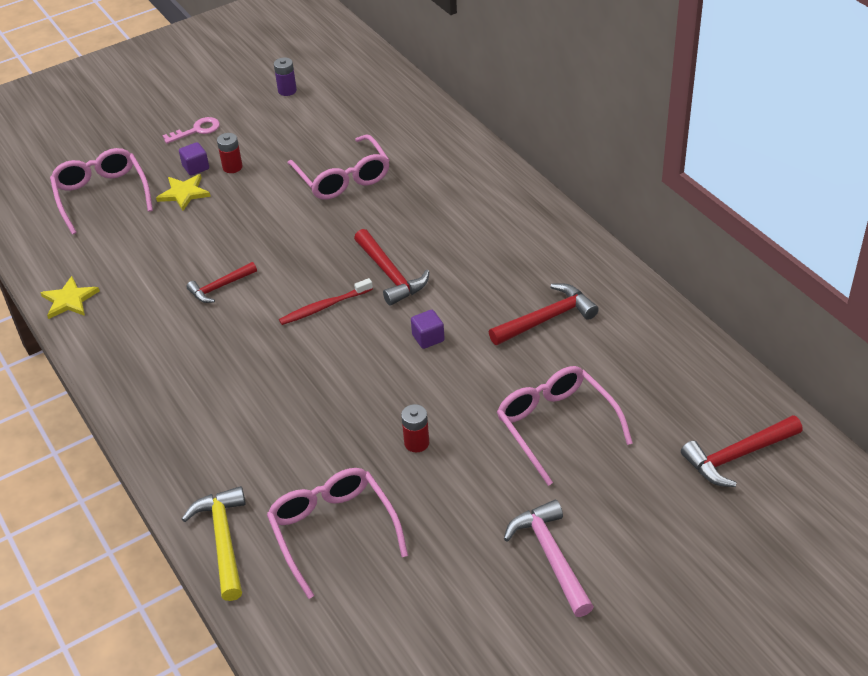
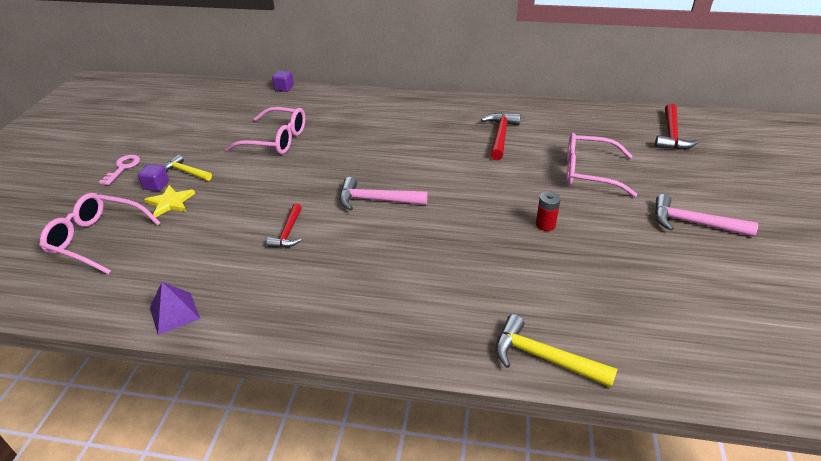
camera: 50 degrees left, 5 degrees down
yellow star [40,276,100,319] -> purple pyramid [150,282,200,335]
red battery [217,133,243,173] -> yellow hammer [164,155,212,181]
pink glasses [267,468,408,599] -> none
purple battery [274,57,297,96] -> none
red toothbrush [279,278,373,325] -> pink hammer [340,177,428,211]
red hammer [354,229,429,306] -> none
purple cube [411,310,445,349] -> purple cube moved to [272,70,294,92]

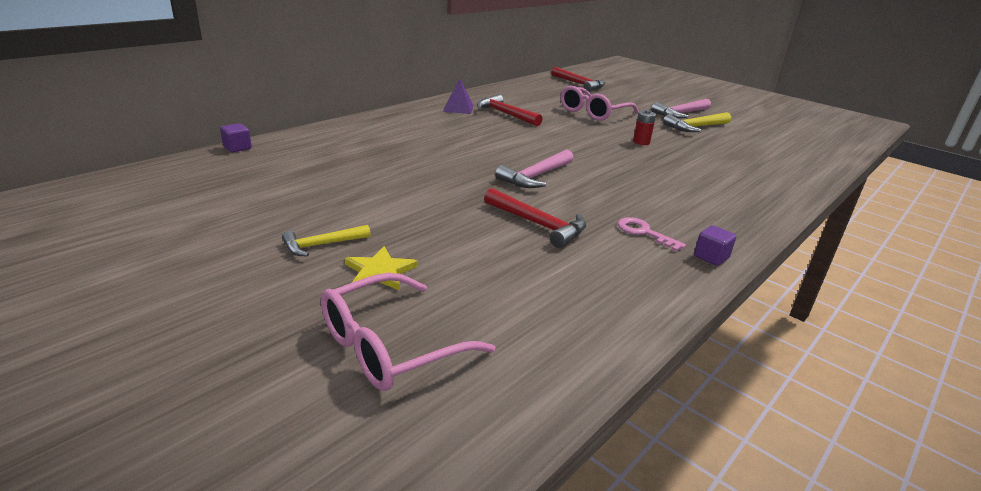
camera: 60 degrees left, 10 degrees down
pink key [99,155,140,185] -> pink key moved to [618,217,686,252]
purple cube [138,164,169,191] -> purple cube moved to [694,225,736,266]
purple pyramid [150,282,200,335] -> purple pyramid moved to [443,78,473,114]
pink glasses [225,107,305,154] -> none
red hammer [266,203,302,248] -> red hammer [484,188,586,248], size x1.50
yellow hammer [496,314,618,388] -> yellow hammer moved to [663,112,731,132]

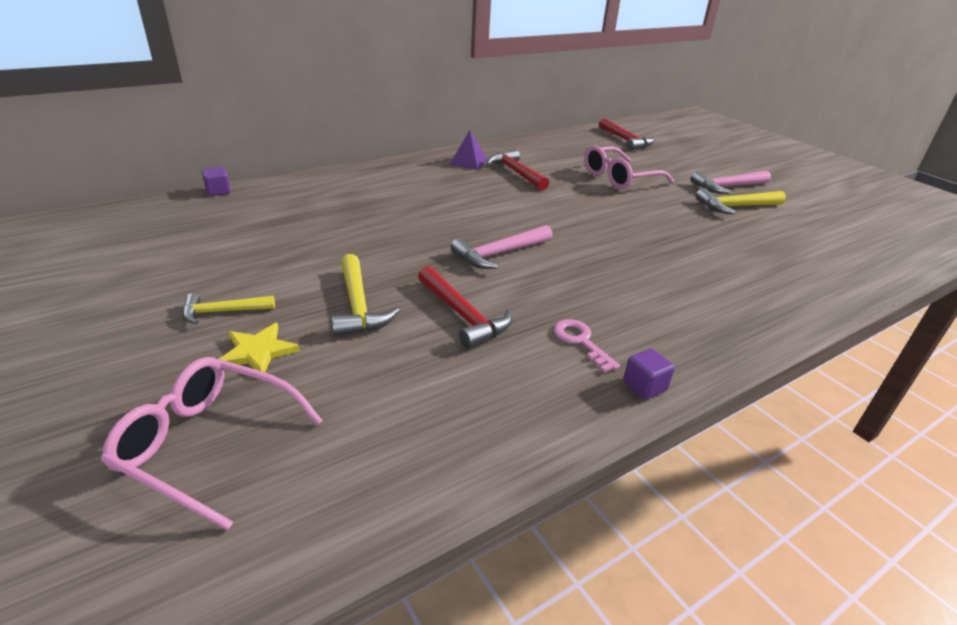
camera: 15 degrees right, 5 degrees up
pink glasses [321,273,495,391] -> pink glasses turned 45 degrees clockwise [101,357,323,531]
red battery [633,110,656,145] -> none
none -> yellow hammer [331,254,400,337]

